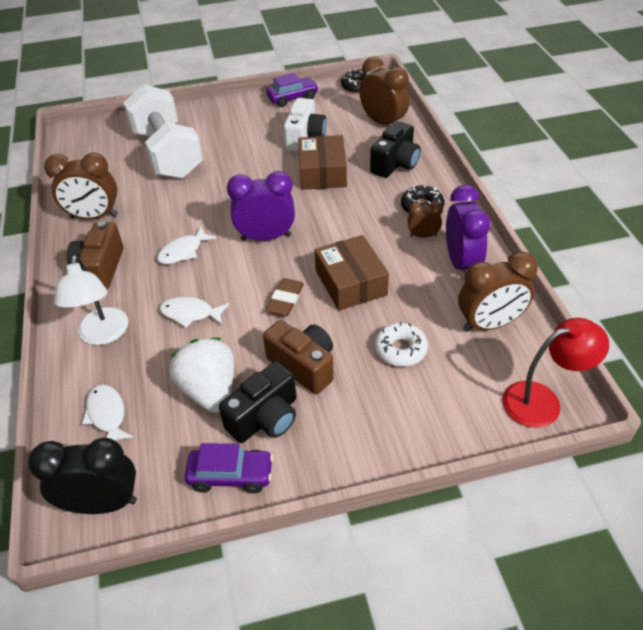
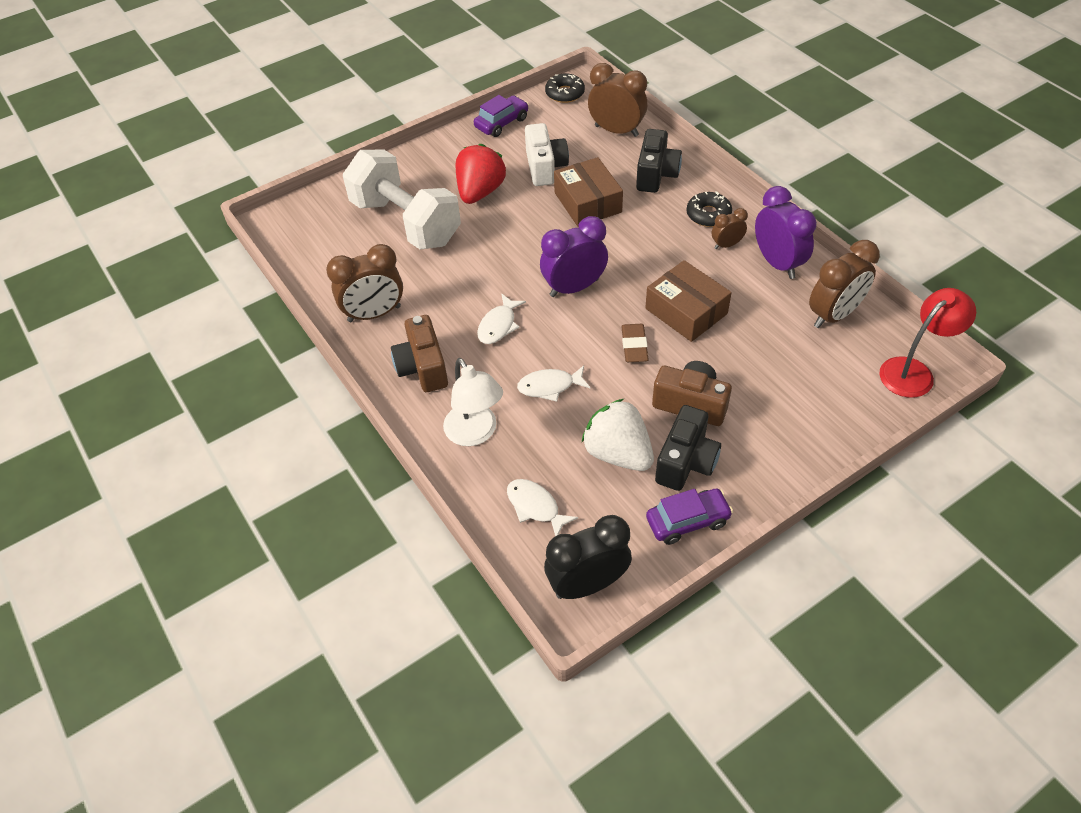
camera: 20 degrees left, 5 degrees up
white donut [375,322,428,367] -> none
none -> red strawberry [456,144,506,204]

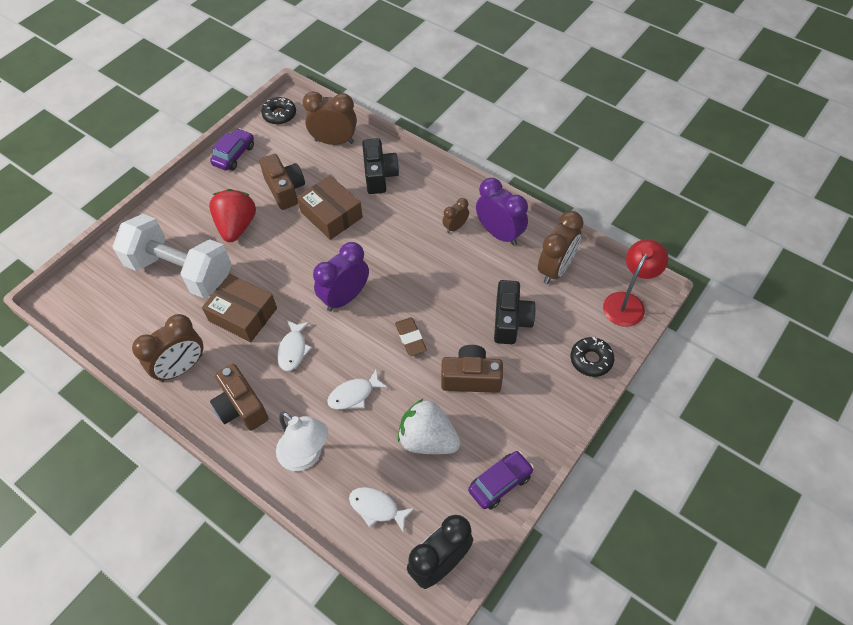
camera: 20 degrees left, 5 degrees up
white camera [525,123,569,186] -> brown camera [259,154,305,210]
brown box [645,260,732,342] -> brown box moved to [202,274,277,342]
black camera [655,405,721,491] -> black camera moved to [494,280,536,344]
black donut [686,191,732,227] -> black donut moved to [571,337,614,377]

